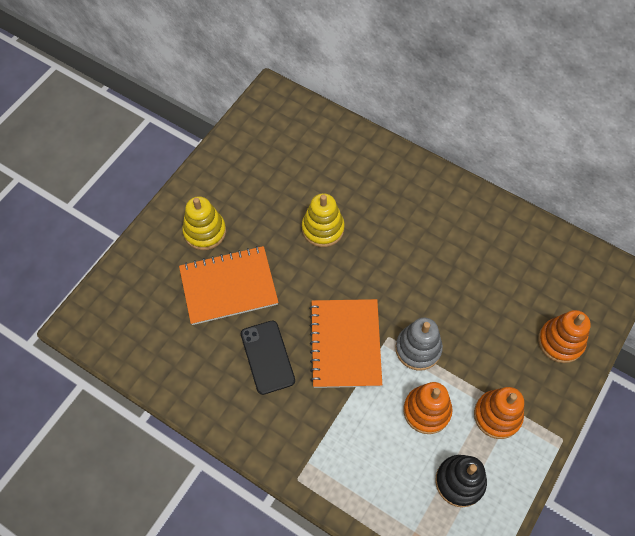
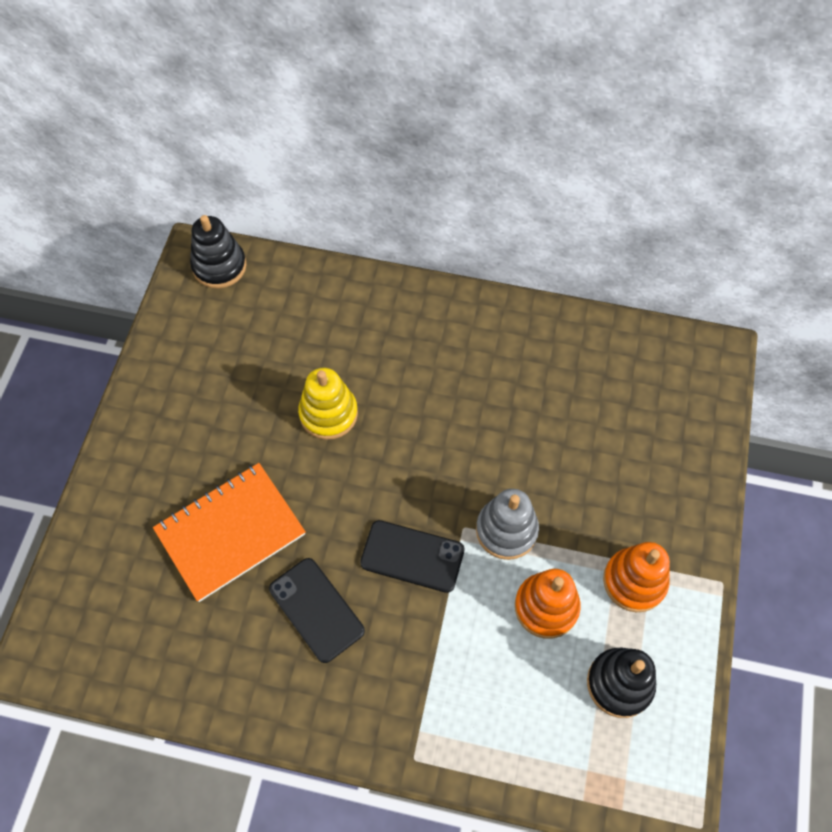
camera: 20 degrees left, 0 degrees up
yellow stacking toy [182,196,226,250] -> none
orange notebook [309,299,382,388] -> black phone [360,520,465,593]
orange stacking toy [538,310,591,363] -> none
none -> black stacking toy [190,215,247,289]

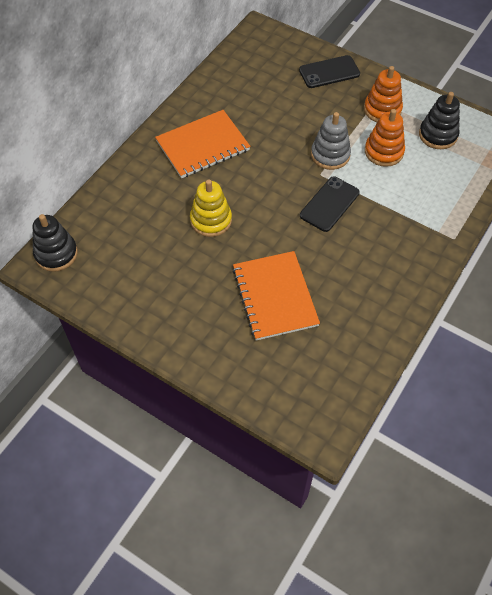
camera: 70 degrees left, 5 degrees down
black phone [269,558,365,663] -> black phone moved to [299,55,360,88]
none -> orange notebook [155,110,250,178]

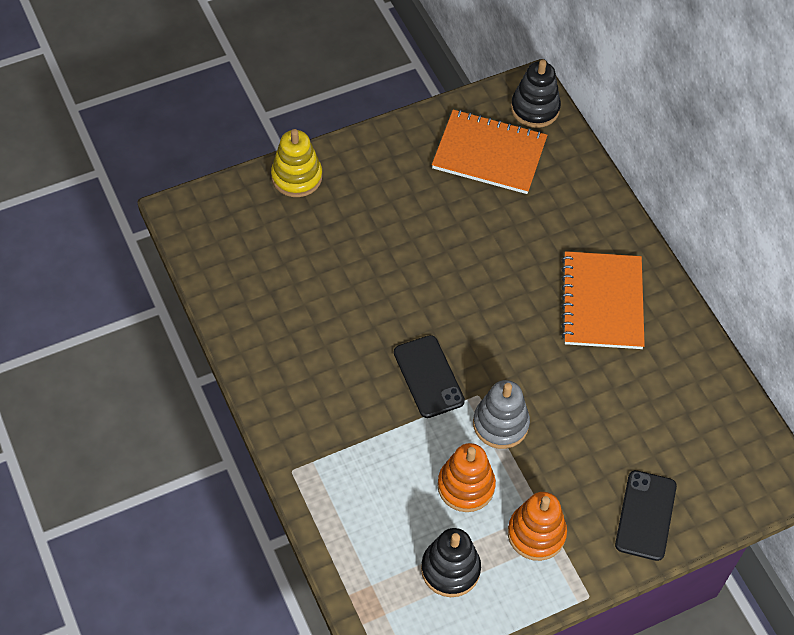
camera: 120 degrees right, 0 degrees up
yellow stacking toy [190,179,232,237] -> yellow stacking toy moved to [271,129,322,197]
orange notebook [232,251,320,341] -> orange notebook moved to [432,110,547,194]

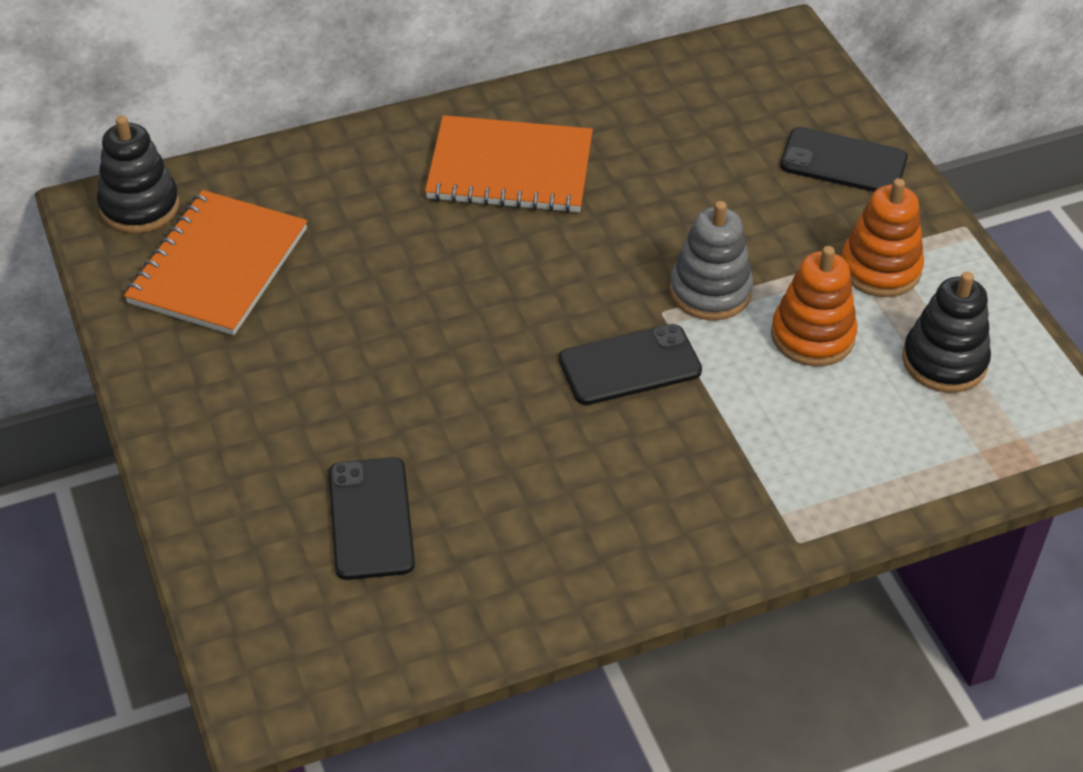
camera: 85 degrees left, 10 degrees down
yellow stacking toy [271,129,322,197] -> none
none -> black phone [329,457,415,580]

